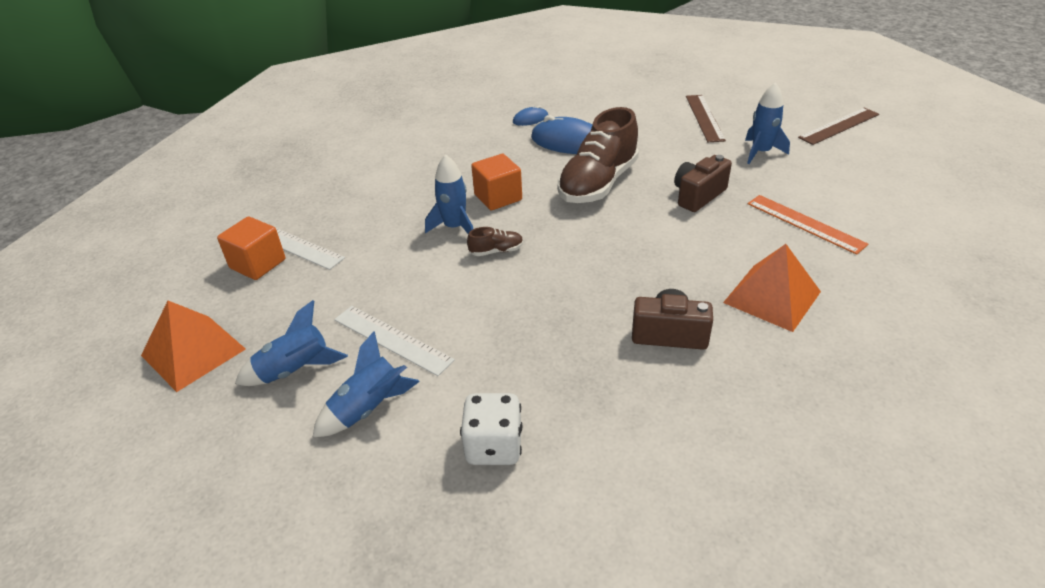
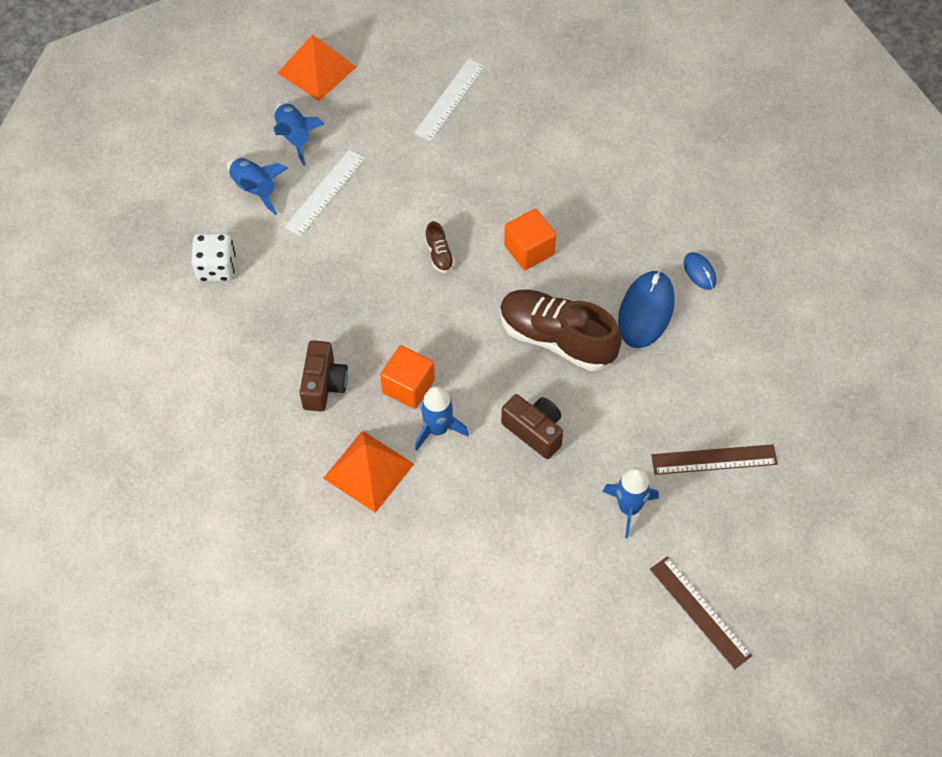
camera: 85 degrees right, 20 degrees up
orange cube [217,216,285,280] -> orange cube moved to [380,345,435,409]
blue rocket [425,154,473,234] -> blue rocket moved to [415,386,469,450]
orange ruler [748,195,868,255] -> none

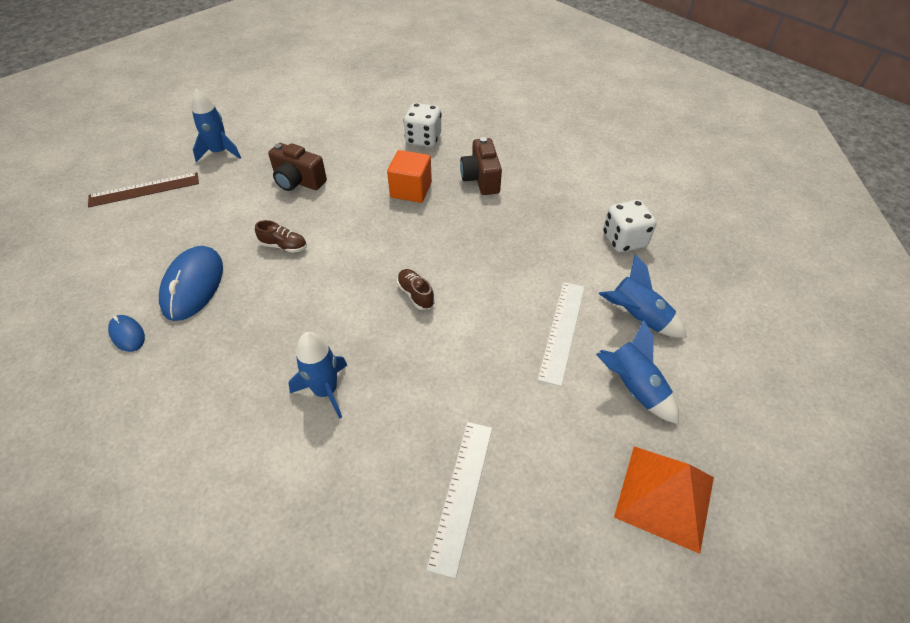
camera: 165 degrees right, 10 degrees down
orange pyramid [323,431,414,513] -> white dice [404,103,442,147]
blue rocket [415,386,469,450] -> blue rocket moved to [289,332,348,419]
brown shoe [500,289,622,371] -> brown shoe [255,220,307,253], size x0.41
orange cube [504,209,556,270] -> none
brown ruler [650,556,753,669] -> none

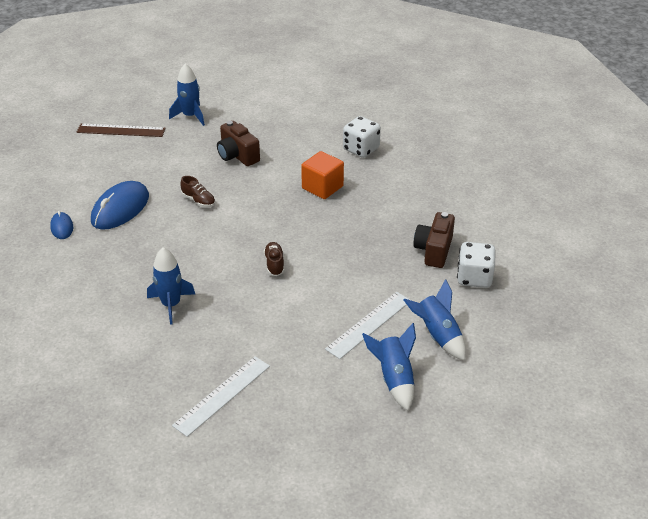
camera: 25 degrees right, 10 degrees down
brown camera [460,137,502,195] -> brown camera moved to [413,212,455,268]
orange pyramid [614,447,714,554] -> none

